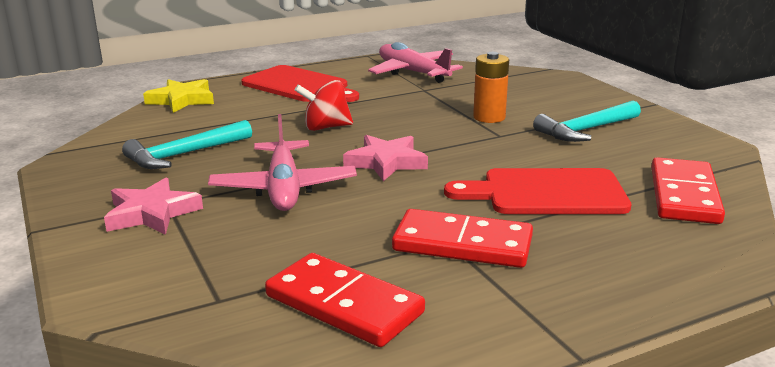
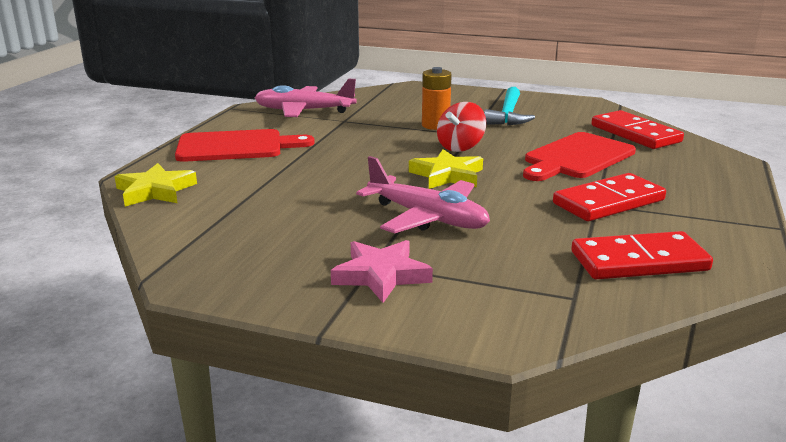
camera: 45 degrees left, 0 degrees up
turquoise hammer [122,120,252,169] -> none
red spinning top [295,80,353,131] -> red spinning top moved to [437,102,486,152]
pink star [343,135,428,181] -> yellow star [409,149,483,189]

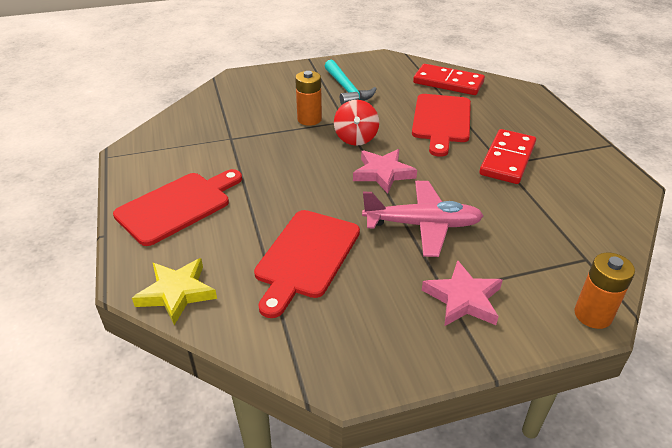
camera: 35 degrees left, 15 degrees up
pink plane [255,79,356,117] -> none
yellow star [409,149,483,189] -> pink star [353,149,417,194]
red domino [571,231,713,279] -> none
none -> red cutting board [254,210,360,318]
none -> orange battery [574,253,635,329]

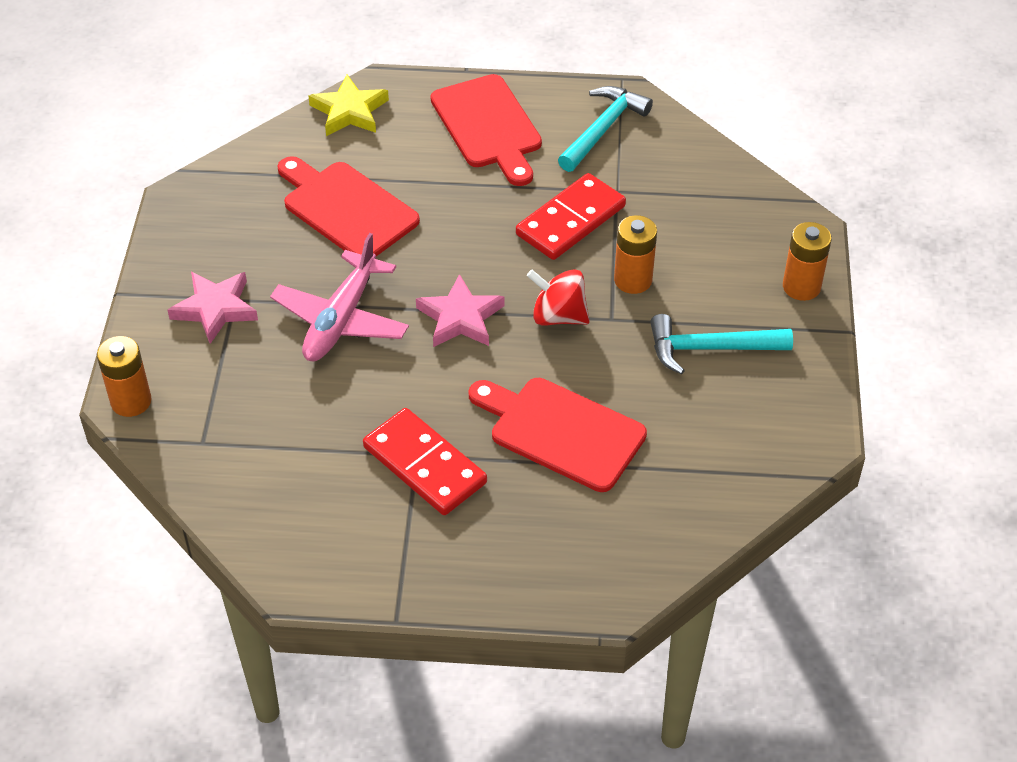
camera: 110 degrees right, 10 degrees up
red domino [413,64,485,95] -> red domino moved to [516,173,626,260]
none -> turquoise hammer [558,86,653,172]
none -> orange battery [783,222,832,301]

